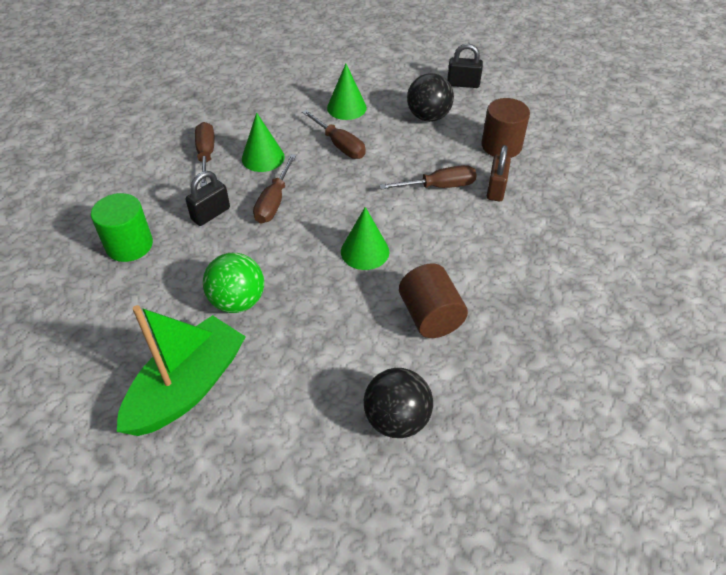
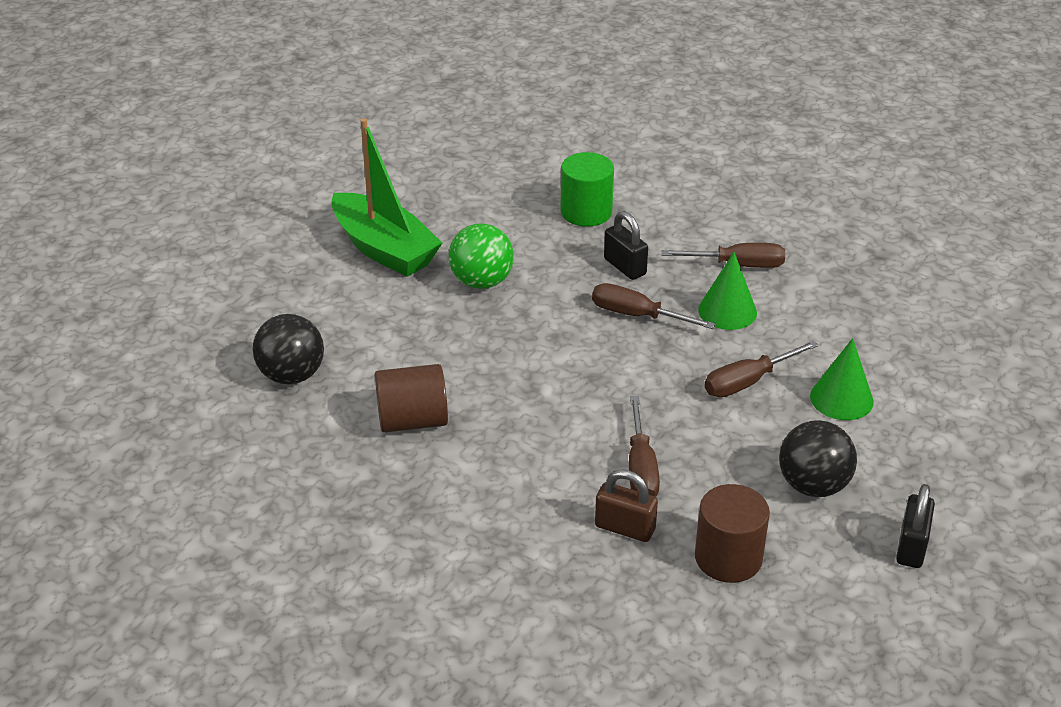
camera: 100 degrees right, 10 degrees down
green cone [341,207,389,270] -> none

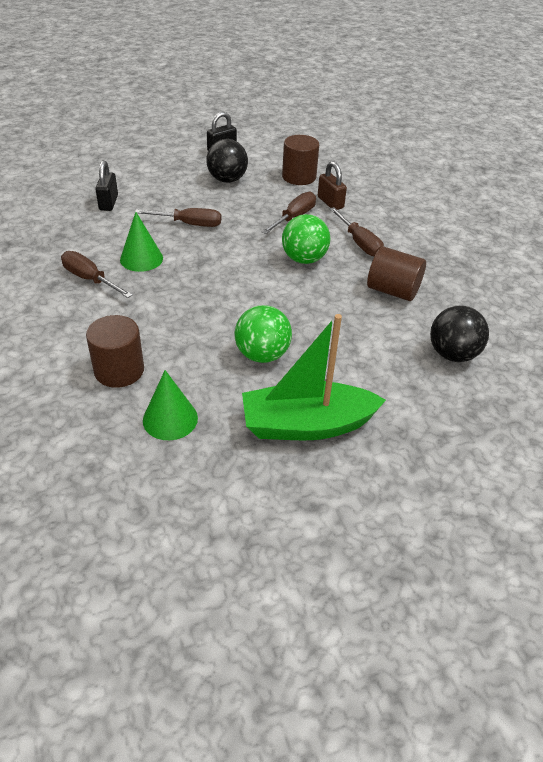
camera: 145 degrees left, 5 degrees up
green boat [331,118,442,277] -> green boat turned 90 degrees counterclockwise [242,314,386,440]
green cylinder [560,152,614,227] -> brown cylinder [86,315,144,388]
brown screwdriver [592,283,716,329] -> brown screwdriver moved to [329,207,384,257]
black padlock [604,211,648,280] -> black padlock moved to [95,160,118,211]
green cone [810,338,874,420] -> green cone moved to [143,370,198,440]
none -> green ball [282,214,330,264]

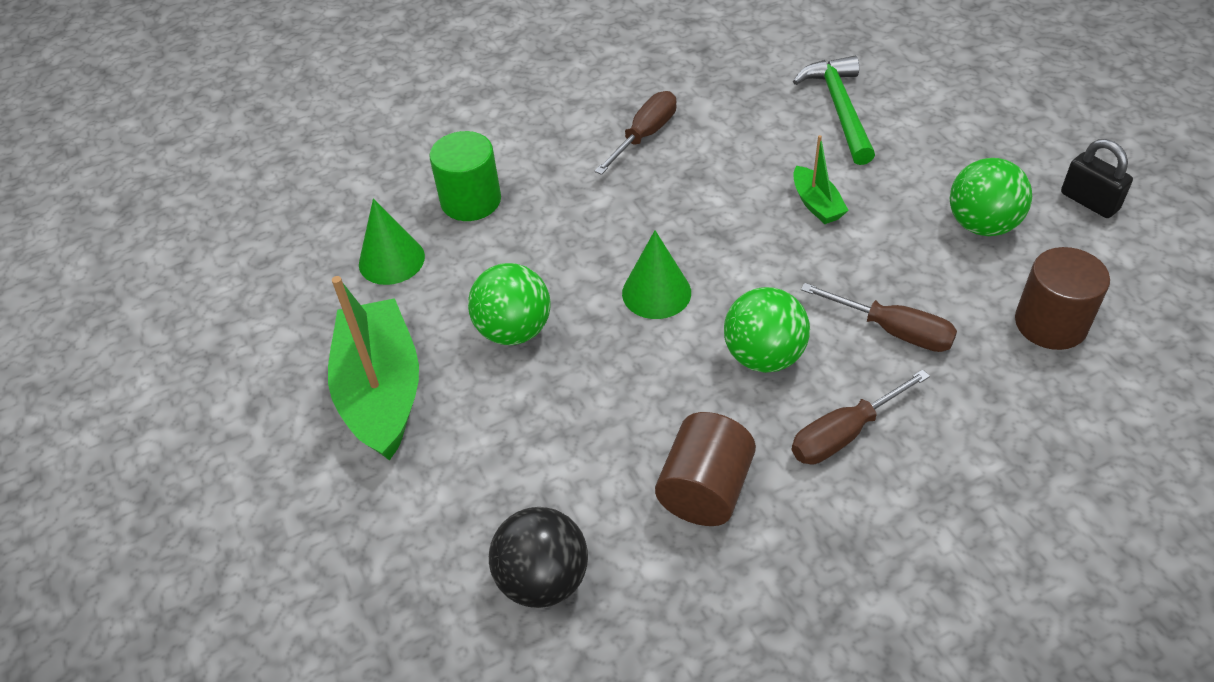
camera: 90 degrees right, 5 degrees up
brown cylinder [86,315,144,388] -> green cylinder [429,131,501,221]
black padlock [95,160,118,211] -> green hammer [793,56,875,165]
green cone [120,212,163,272] -> green cone moved to [622,230,691,319]
brown screwdriver [135,208,221,227] -> green boat [793,135,849,224]
black ball [206,139,248,183] -> green ball [950,158,1032,236]
brown padlock [318,161,347,210] -> none

